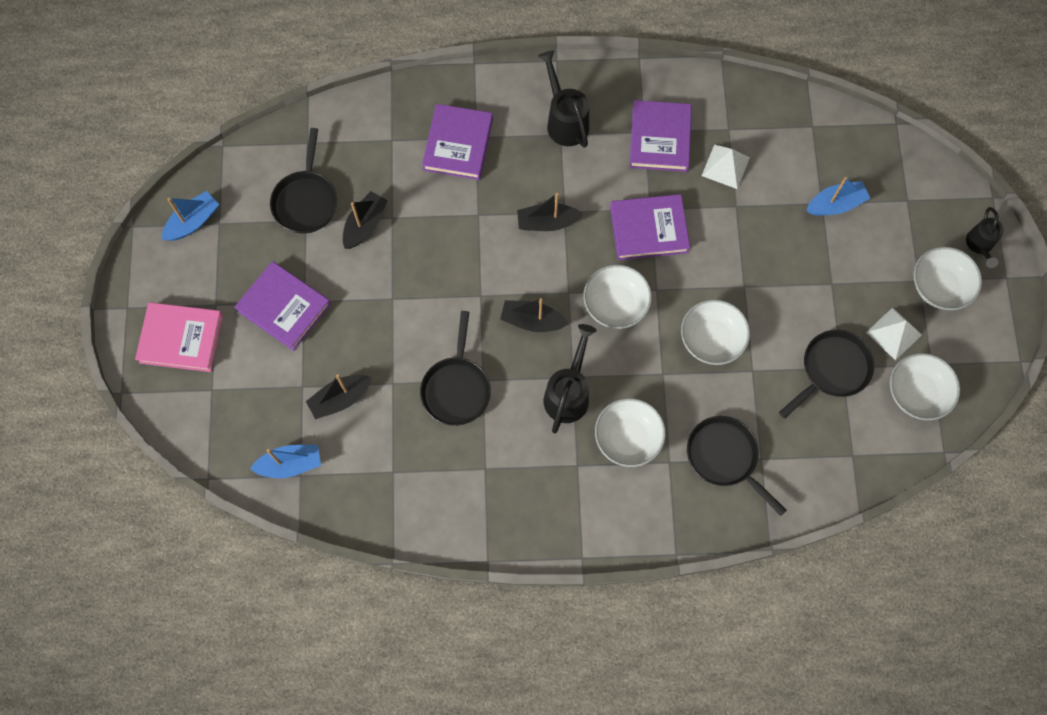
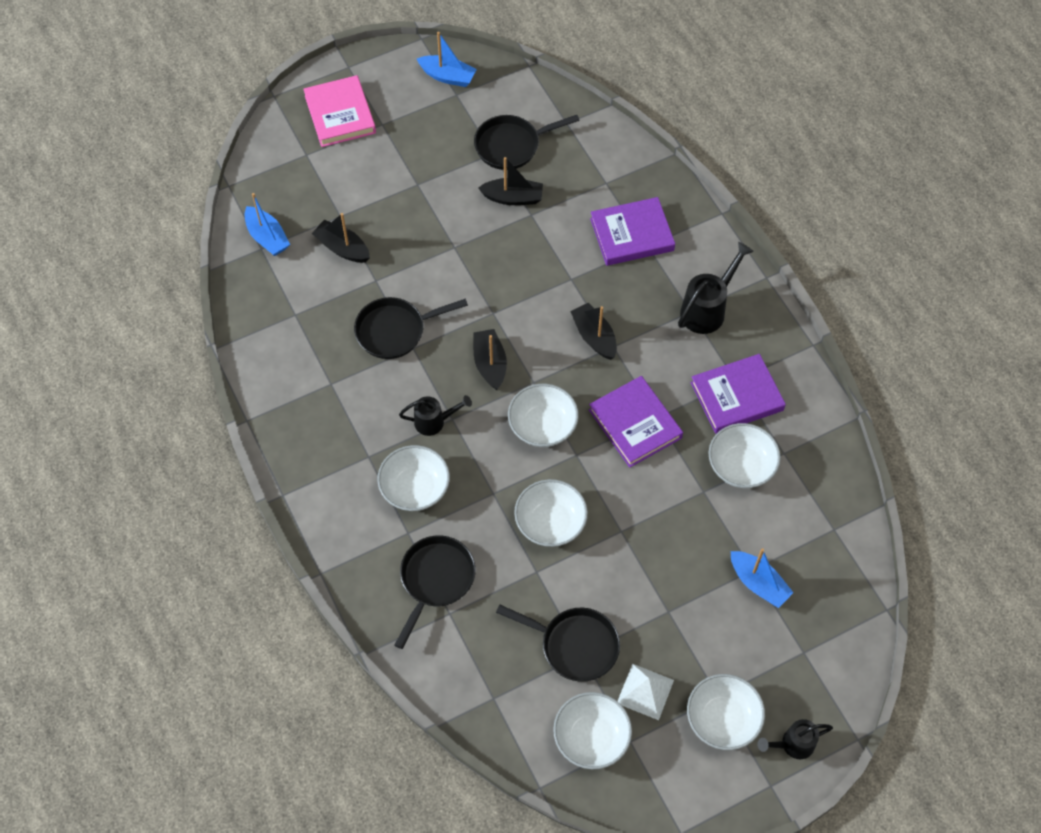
camera: 65 degrees right, 10 degrees down
purple book [234,261,331,351] -> none
black watering can [544,324,596,433] -> black watering can [399,395,472,436], size x0.65
white pyramid [702,144,750,189] -> white bowl [709,423,781,488]

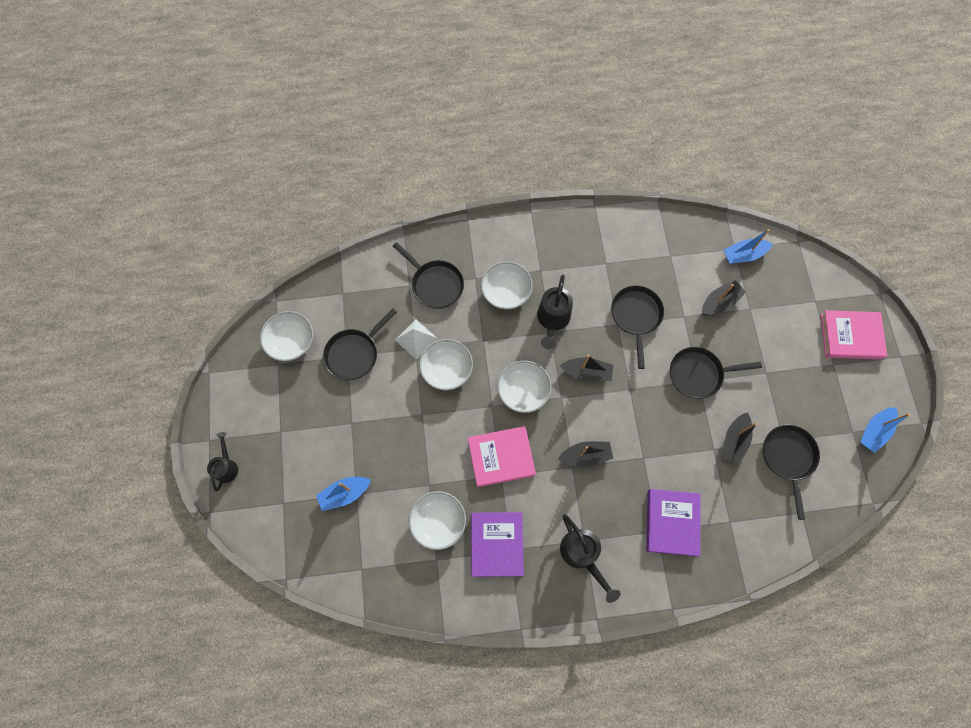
camera: 110 degrees right, 10 degrees up
black watering can [399,395,472,436] -> black watering can [537,275,573,349], size x1.55
purple book [589,376,683,468] -> pink book [468,426,536,487]
white pyramid [617,664,674,720] -> white pyramid moved to [395,320,438,360]
white bowl [687,674,765,750] -> none
none -> black pan [670,347,762,399]

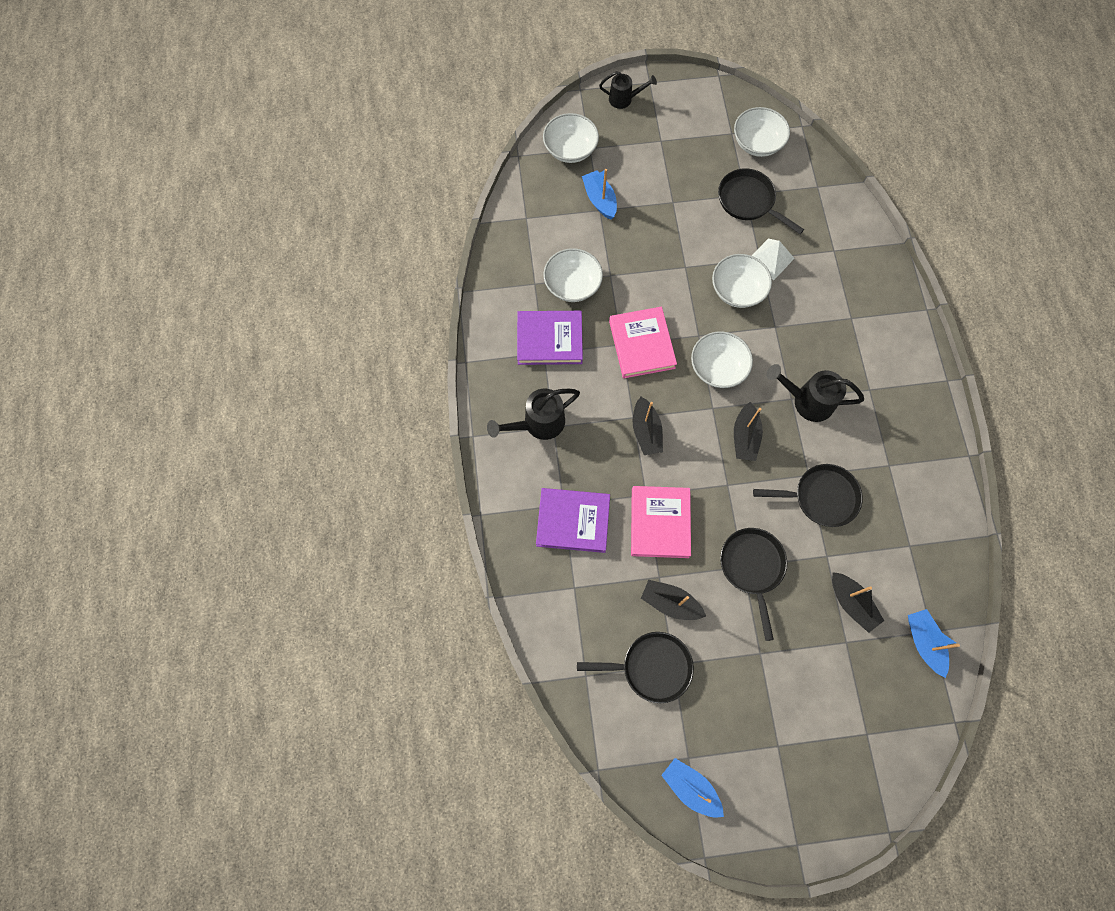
camera: 90 degrees right, 0 degrees up
black pan [393,242,464,309] -> none
white bowl [481,262,533,310] -> white bowl moved to [543,113,599,163]
pink book [821,310,887,359] -> pink book moved to [631,486,691,558]

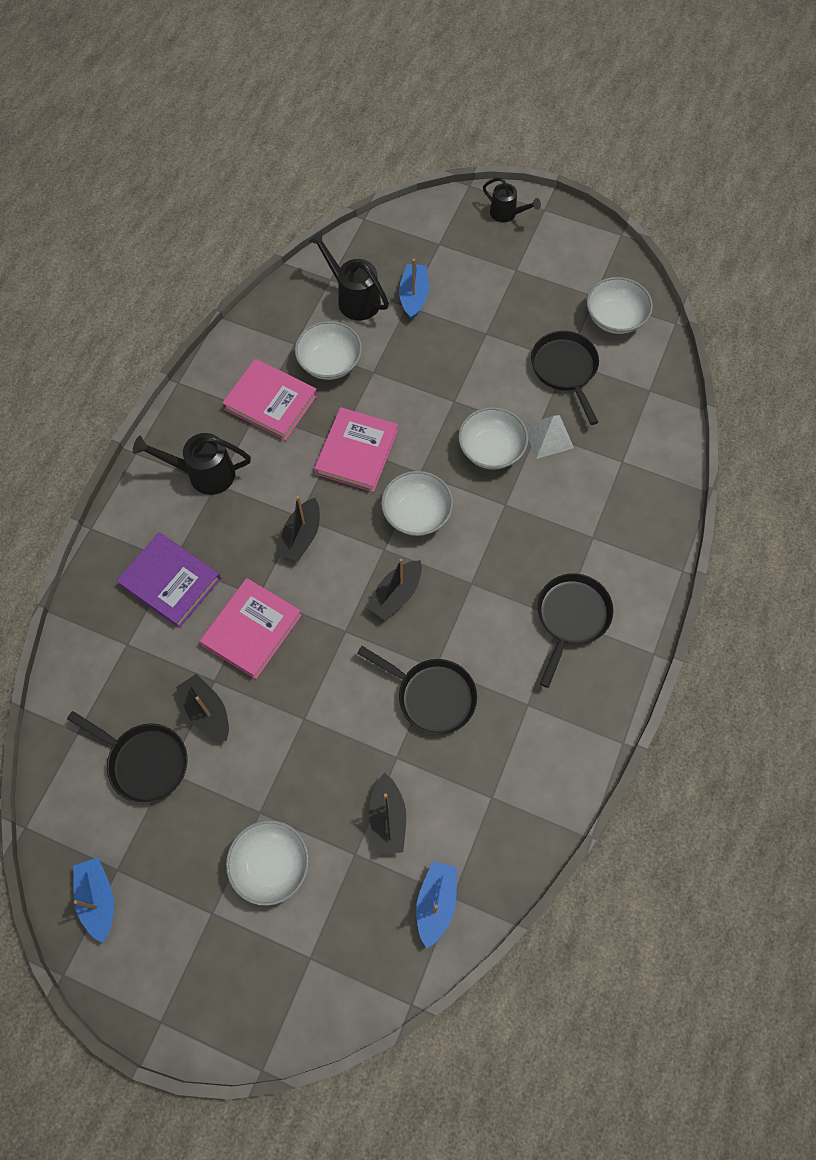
camera: 30 degrees right, 5 degrees down
purple book [517,311,583,365] -> pink book [222,359,317,441]
white bowl [543,113,599,163] -> white bowl moved to [226,820,309,906]
black pan [720,528,787,641] -> black pan moved to [538,573,613,688]
black watering can [766,364,864,422] -> black watering can moved to [308,230,389,320]

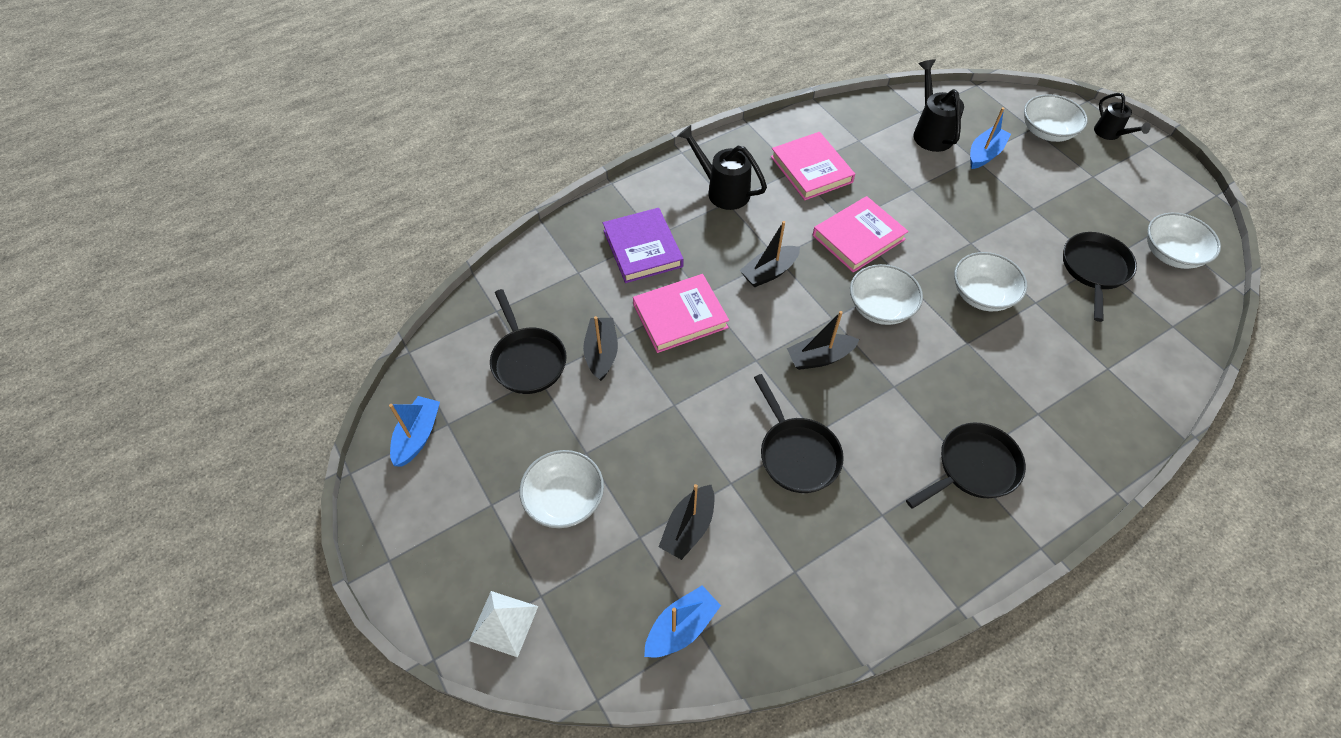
camera: 35 degrees right, 10 degrees down
white bowl [295,321,362,380] -> white bowl moved to [1024,94,1088,142]
white pyramid [525,415,574,459] -> white pyramid moved to [469,591,538,657]

